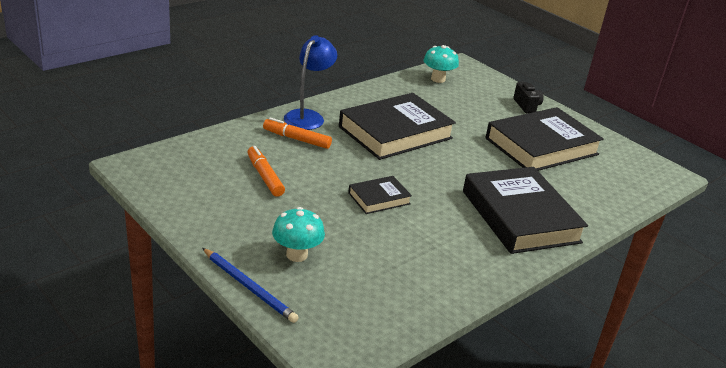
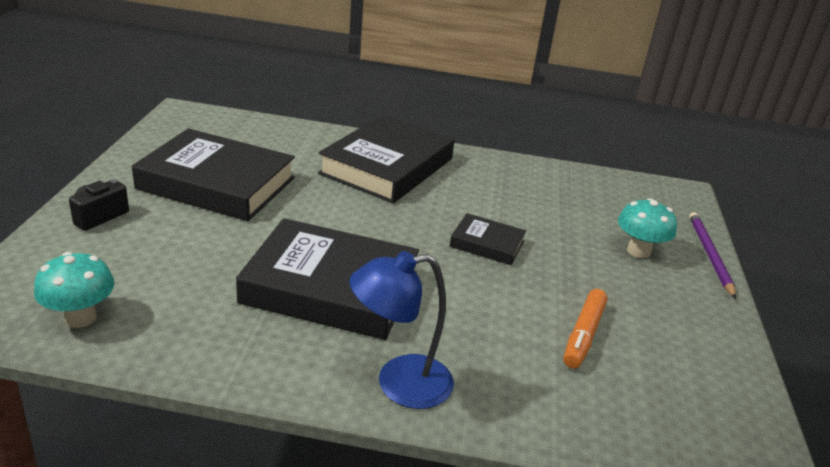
camera: 130 degrees left, 0 degrees up
blue pencil [202,248,299,323] -> purple pencil [689,212,736,299]
orange marker [263,118,332,149] -> none

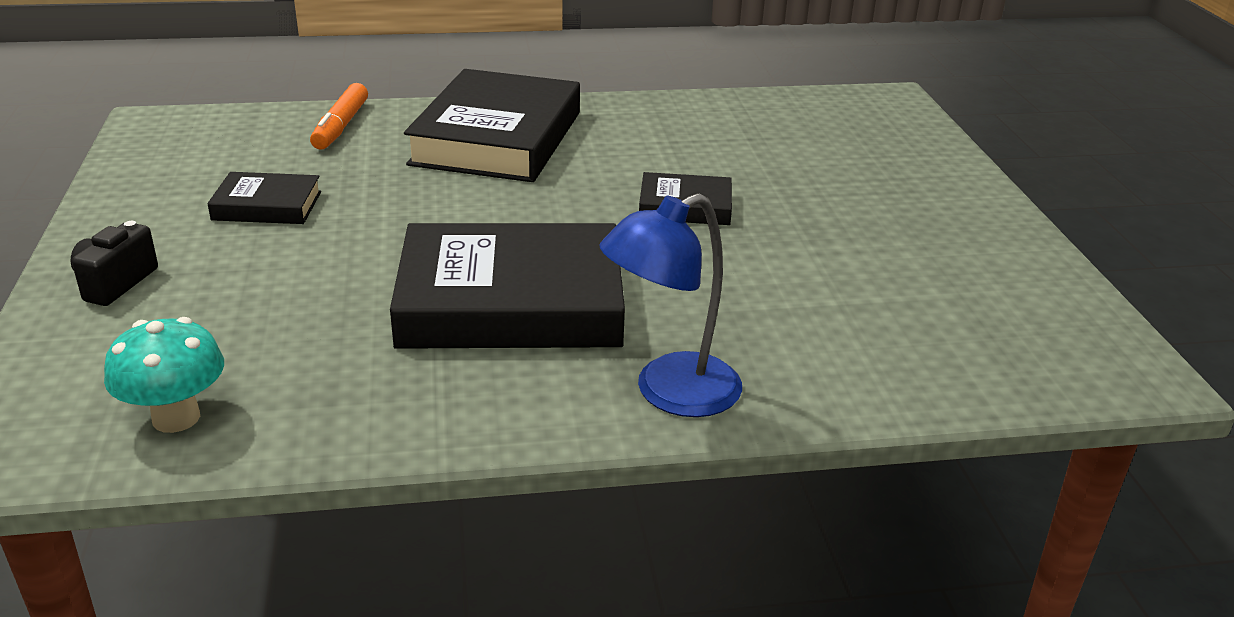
camera: 15 degrees left, 0 degrees up
black book [132,128,295,221] -> black book [207,172,321,224], size x0.48
orange marker [563,289,608,369] -> orange marker moved to [310,83,368,150]
turquoise mushroom [618,198,677,258] -> none
purple pencil [689,212,736,299] -> none

